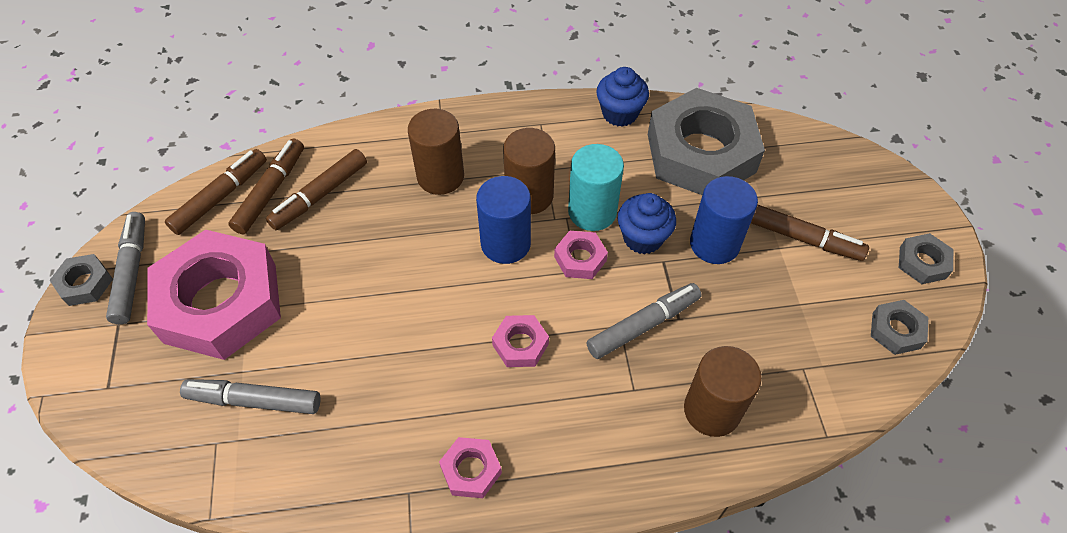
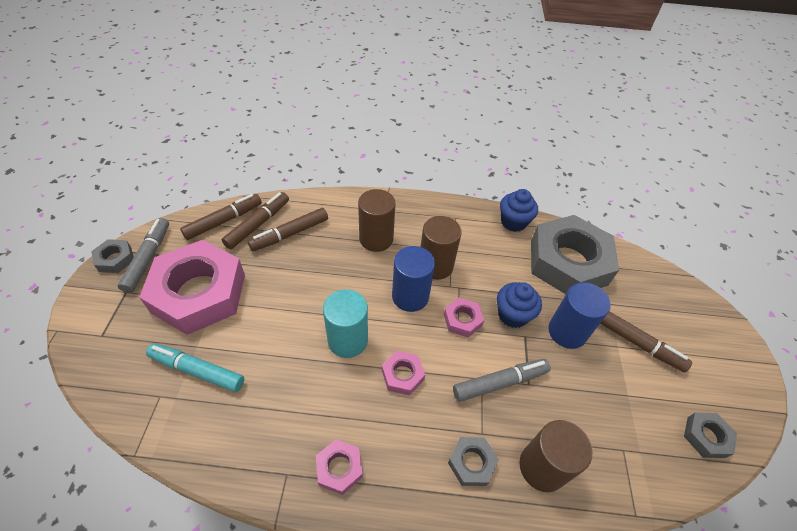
camera: 10 degrees right, 5 degrees down
grey marker [180,379,321,414] -> turquoise marker [146,343,244,392]
turquoise cylinder [568,144,624,231] -> turquoise cylinder moved to [323,289,368,358]
grey nut [899,233,953,284] -> grey nut moved to [448,437,499,486]

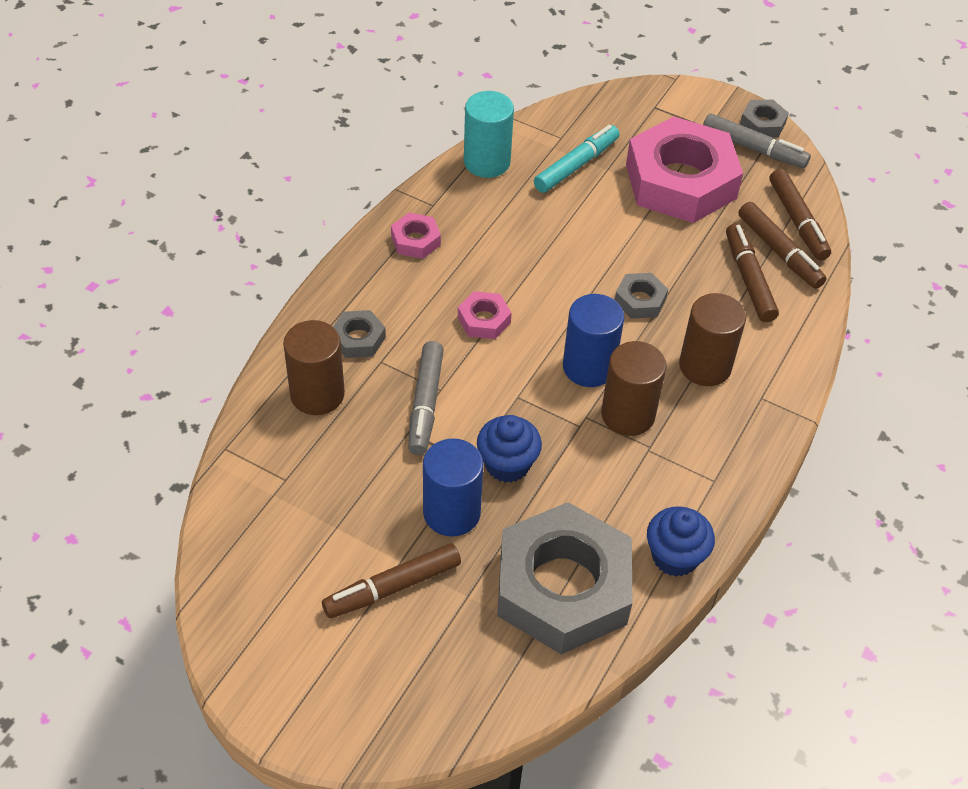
camera: 115 degrees right, 0 degrees up
turquoise cylinder [323,289,368,358] -> turquoise cylinder moved to [464,91,514,178]
pink nut [444,298,484,338] -> none
grey nut [684,413,737,458] -> grey nut moved to [615,273,668,319]

